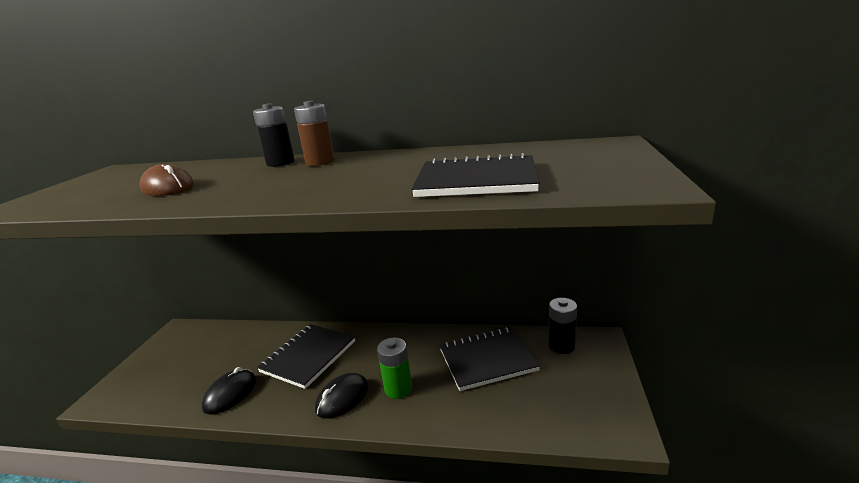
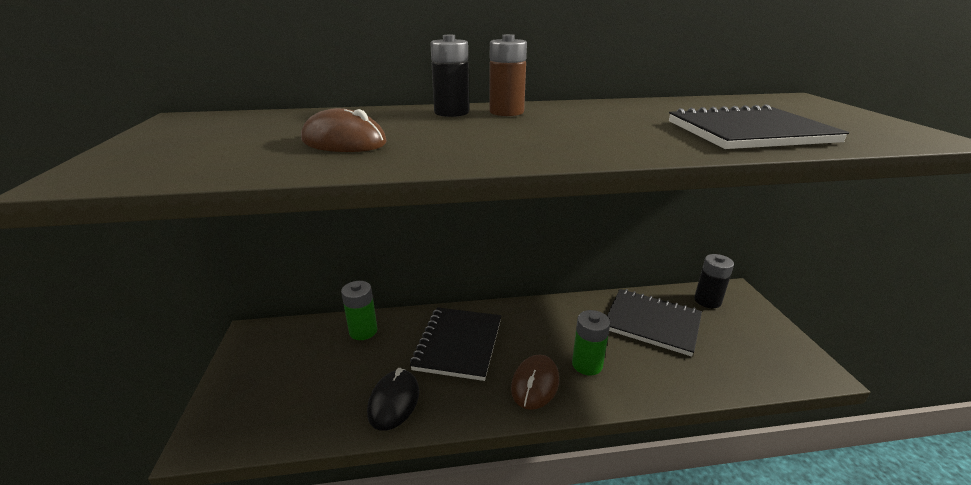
camera: 20 degrees left, 5 degrees up
black mouse [315,373,369,419] -> brown mouse [511,354,559,410]
black notebook [439,327,540,391] -> black notebook turned 60 degrees clockwise [607,289,702,357]
none -> green battery [341,281,377,340]

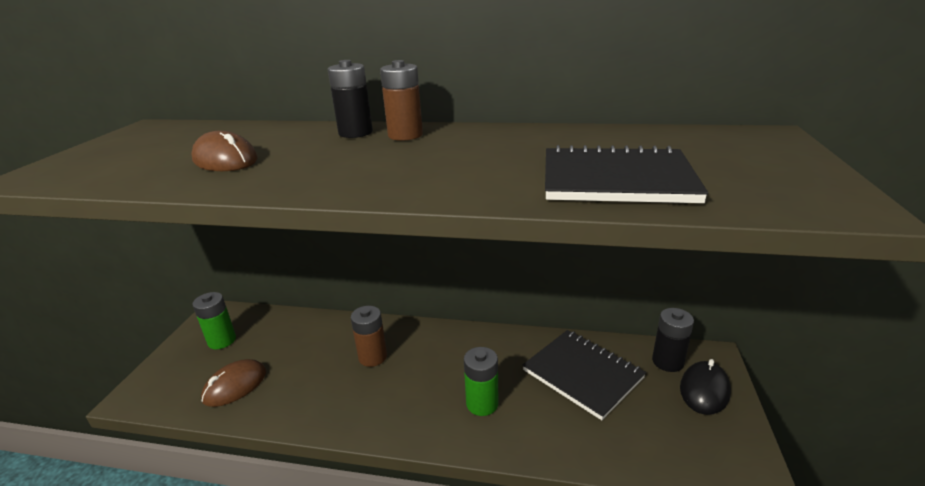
camera: 20 degrees right, 0 degrees up
green battery [341,281,377,340] -> green battery moved to [192,292,236,349]
black mouse [367,368,419,431] -> black mouse moved to [680,359,731,415]
black notebook [410,307,501,381] -> brown battery [351,306,387,367]
brown mouse [511,354,559,410] -> brown mouse moved to [201,359,266,407]

